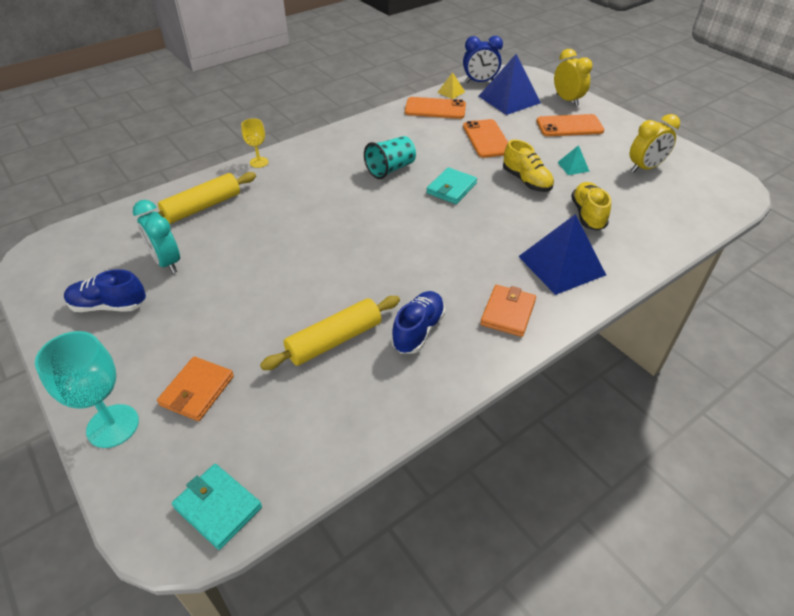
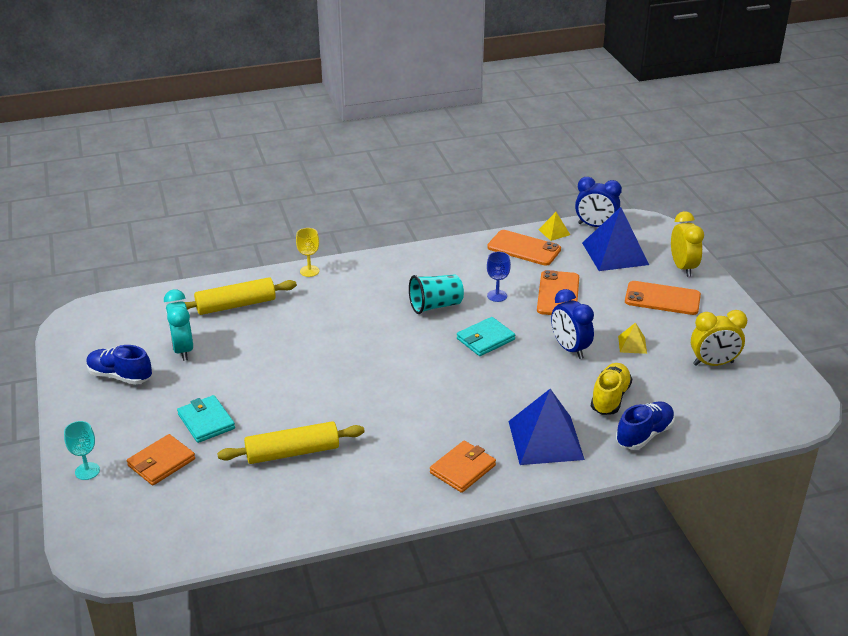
camera: 20 degrees right, 10 degrees down
turquoise goblet [35,331,139,448] -> turquoise goblet [64,421,100,480], size x0.58
turquoise wallet [172,464,262,550] -> turquoise wallet moved to [177,395,235,443]
blue shoe [391,291,445,354] -> blue shoe moved to [616,401,675,450]
yellow shoe [503,140,554,192] -> blue clock [551,289,594,359]
turquoise pyramid [557,145,590,175] -> yellow pyramid [618,322,647,354]
none -> blue goblet [487,252,511,302]

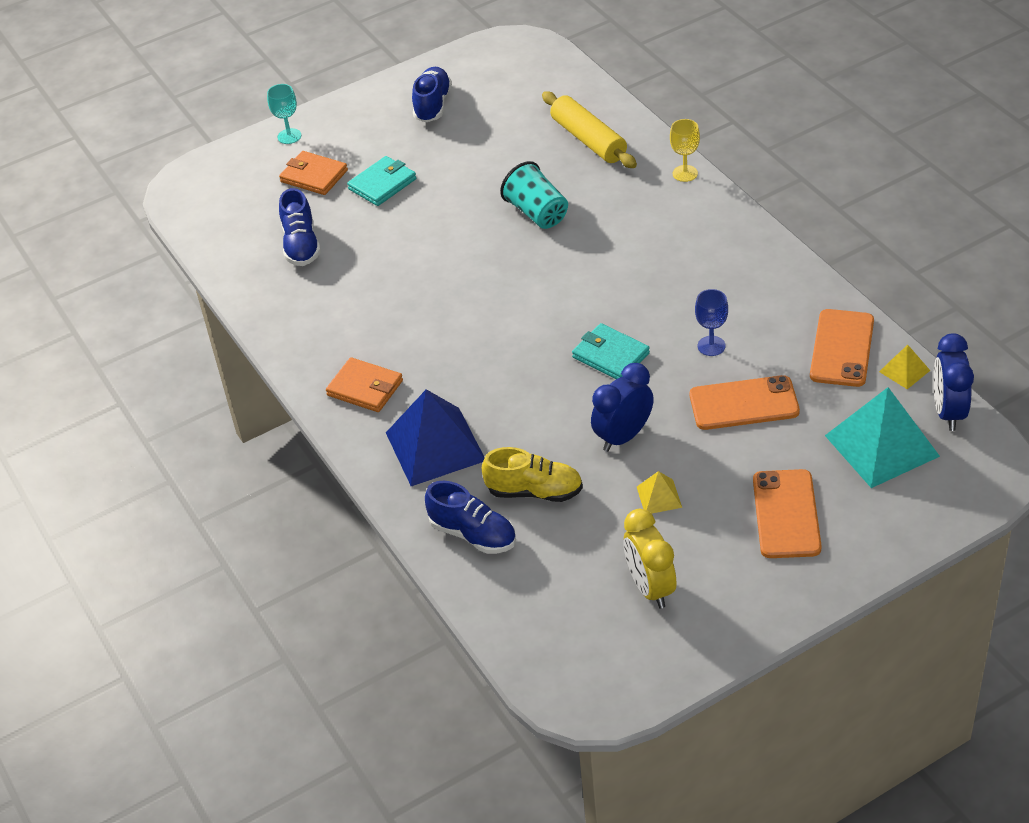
camera: 80 degrees right, 10 degrees up
turquoise clock [164,290,193,361] -> none
yellow rolling pin [217,421,365,464] -> none
turquoise cup [409,275,464,314] -> turquoise cup moved to [500,161,568,229]
blue pyramid [582,207,649,271] -> turquoise pyramid [825,387,940,488]
yellow clock [671,211,704,277] -> none
none -> blue shoe [279,188,321,266]

